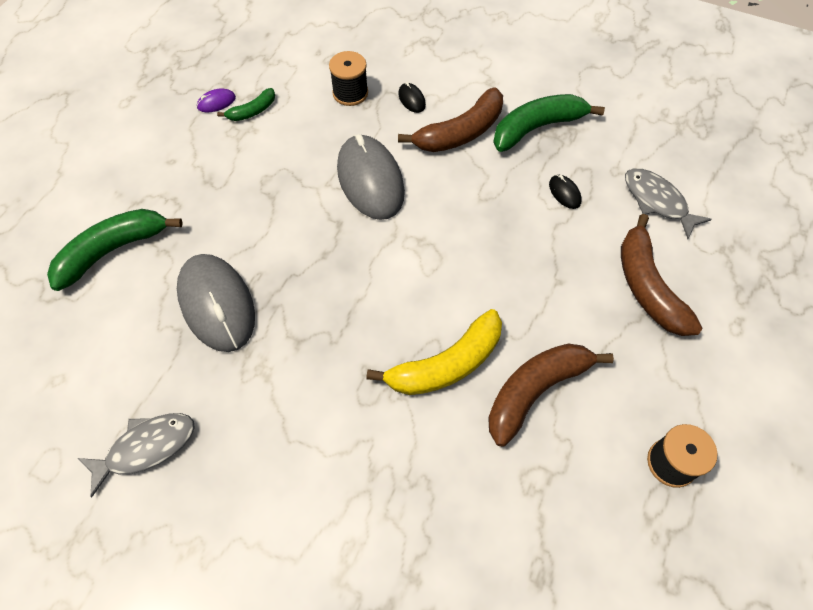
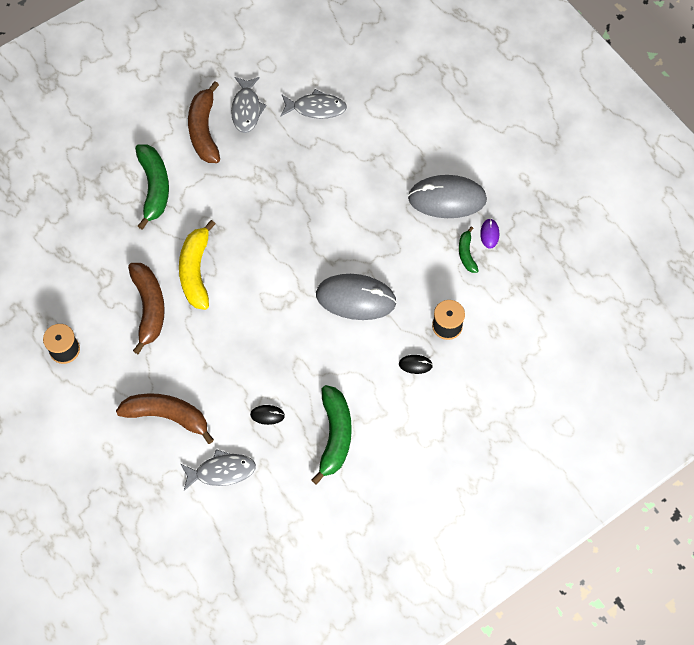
camera: 120 degrees right, 5 degrees up
green banana [47,209,183,291] -> green banana moved to [135,144,169,229]
grey mouse [177,254,255,352] -> grey mouse moved to [408,175,487,218]
brown banana [398,88,503,152] -> brown banana moved to [188,82,220,163]
none -> grey fish [280,89,347,119]

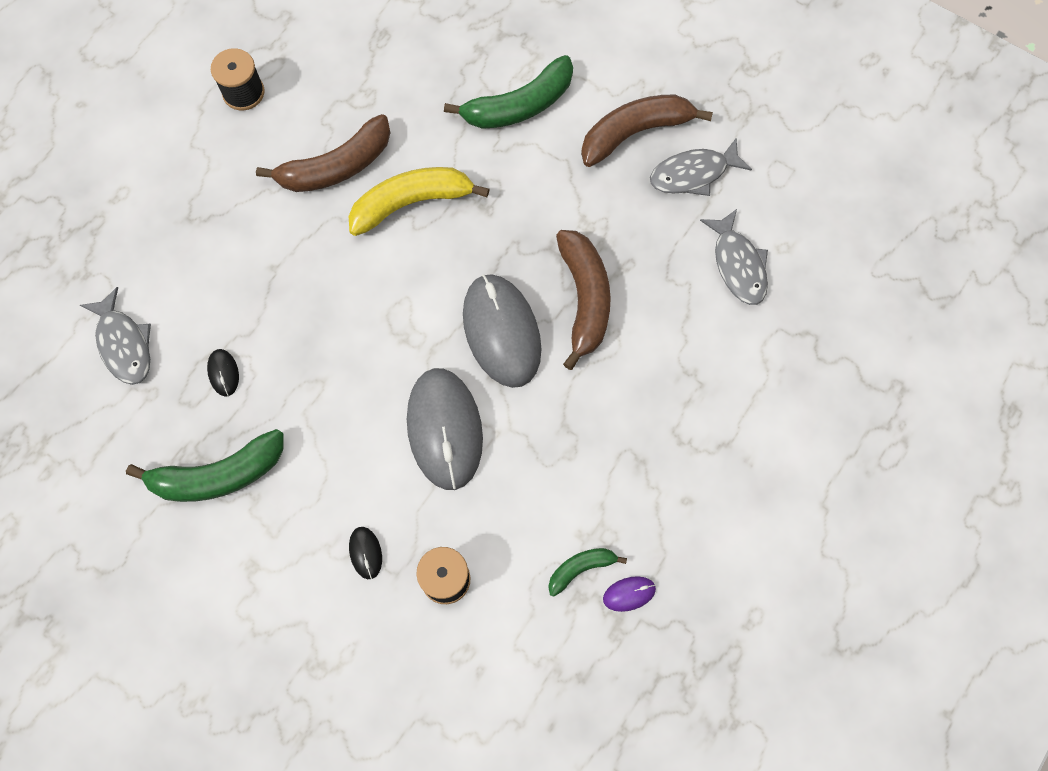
camera: 70 degrees right, 5 degrees up
brown banana [116,393,214,444] -> brown banana moved to [556,230,611,370]
grey mouse [408,175,487,218] -> grey mouse moved to [463,274,542,388]

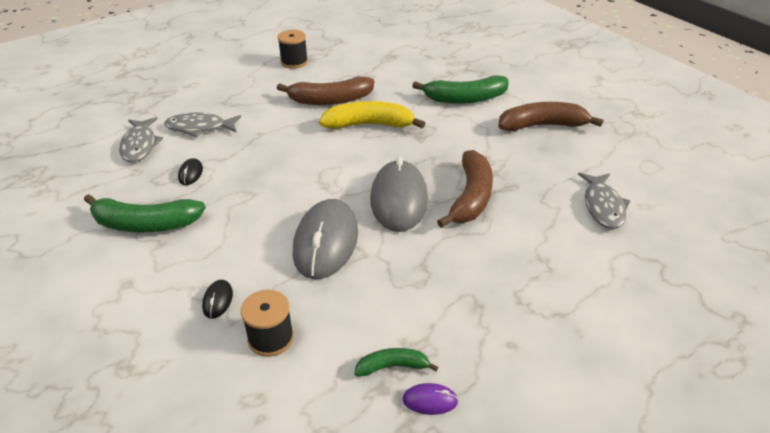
camera: 20 degrees right, 30 degrees down
grey fish [650,138,752,196] -> grey fish moved to [164,112,241,137]

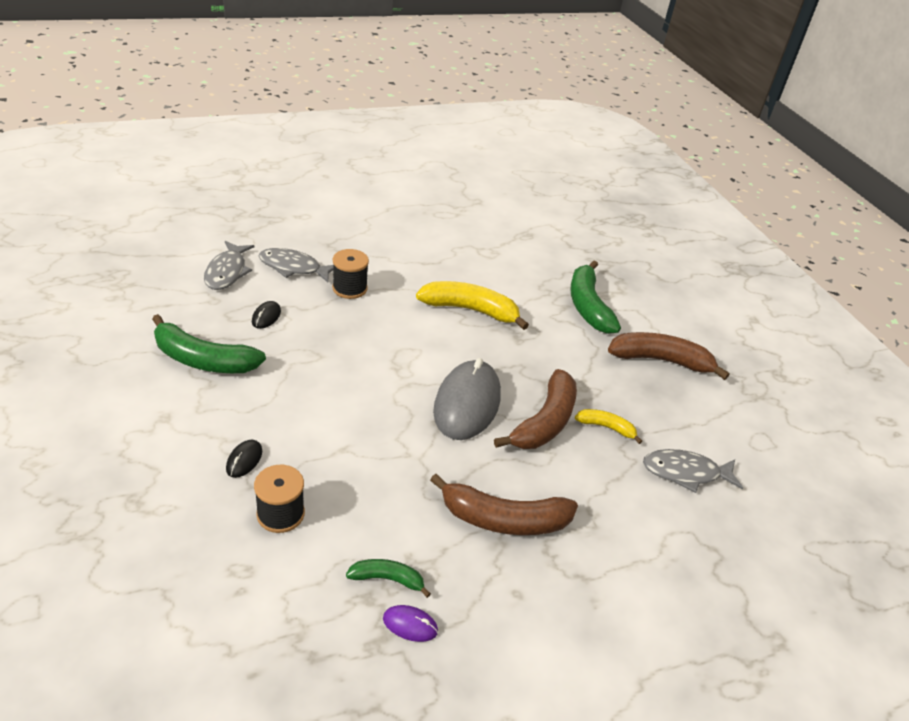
camera: 10 degrees right, 0 degrees up
brown banana [277,76,374,105] -> brown banana moved to [430,474,578,535]
black spool [278,30,308,68] -> black spool moved to [332,249,369,299]
grey mouse [293,199,358,279] -> none
green banana [412,75,509,104] -> green banana turned 75 degrees clockwise [570,261,621,334]
grey fish [578,173,630,229] -> grey fish turned 75 degrees clockwise [643,449,743,493]
none -> yellow banana [575,409,642,444]

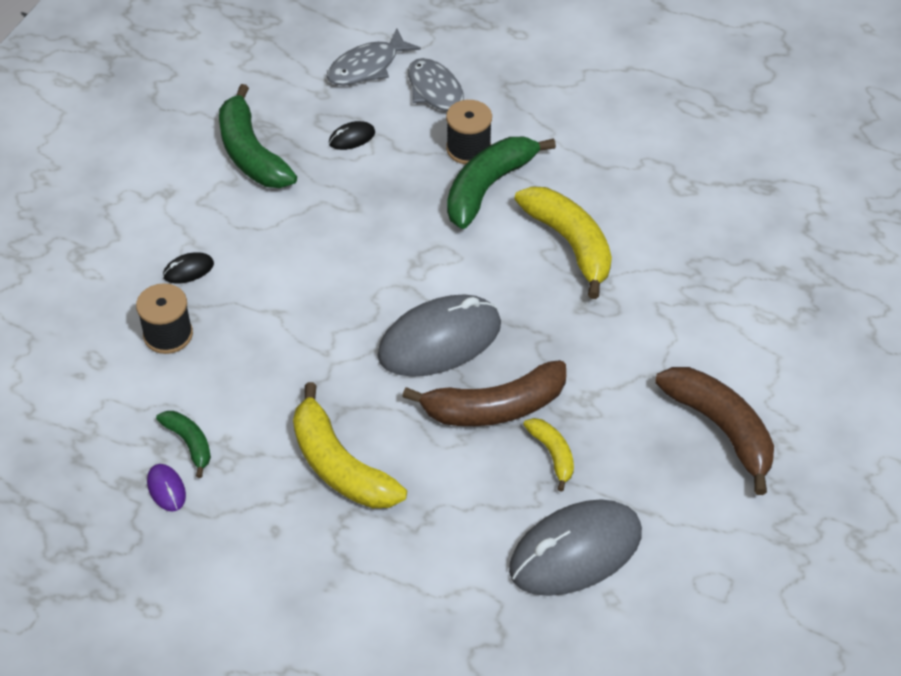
camera: 50 degrees right, 10 degrees up
brown banana [430,474,578,535] -> yellow banana [293,382,407,508]
green banana [570,261,621,334] -> green banana moved to [447,137,556,229]
grey fish [643,449,743,493] -> grey mouse [509,499,642,596]

